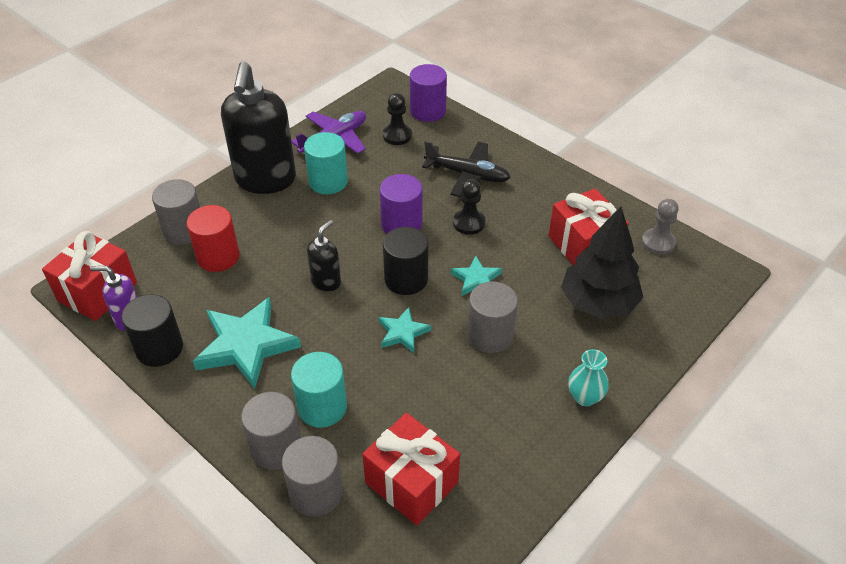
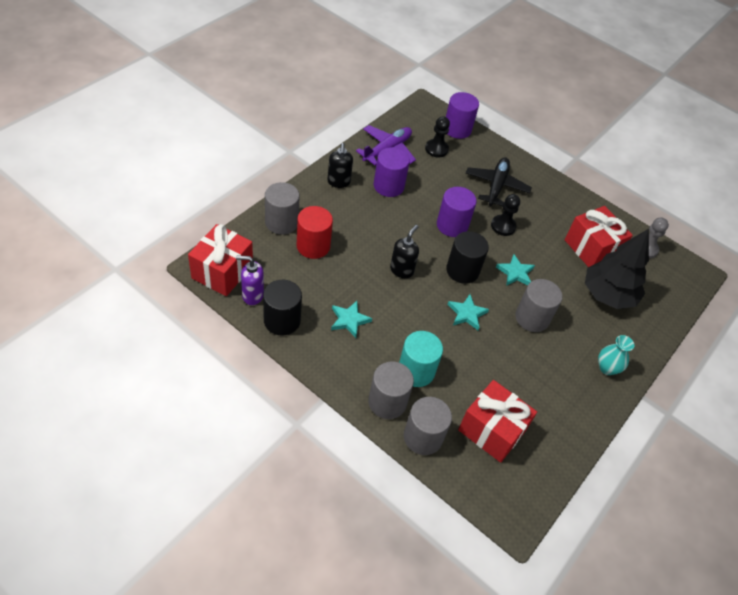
camera: 10 degrees left, 5 degrees up
turquoise star [193,297,301,389] -> turquoise star [331,301,372,338], size x0.52
black soap dispenser [221,61,296,194] -> black soap dispenser [327,143,353,188], size x0.47
turquoise cylinder [304,132,348,194] -> purple cylinder [374,147,410,197]
black plane [422,141,511,197] -> black plane turned 90 degrees counterclockwise [466,157,532,206]

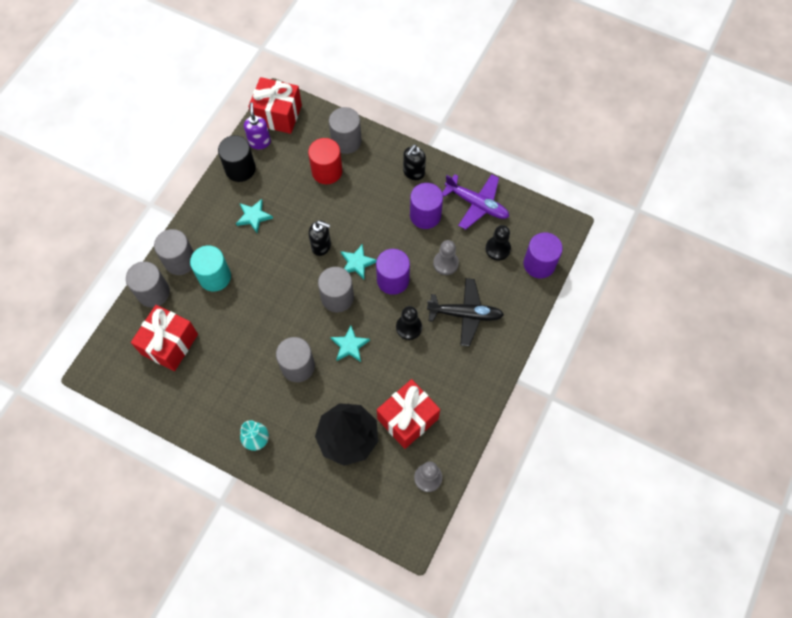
camera: 85 degrees right, 15 degrees up
black soap dispenser [327,143,353,188] -> black soap dispenser turned 45 degrees counterclockwise [403,144,426,180]
black cylinder [446,231,489,284] -> grey cylinder [318,267,354,312]
turquoise star [447,294,489,330] -> turquoise star moved to [341,244,377,279]
none -> grey pawn [433,240,459,275]

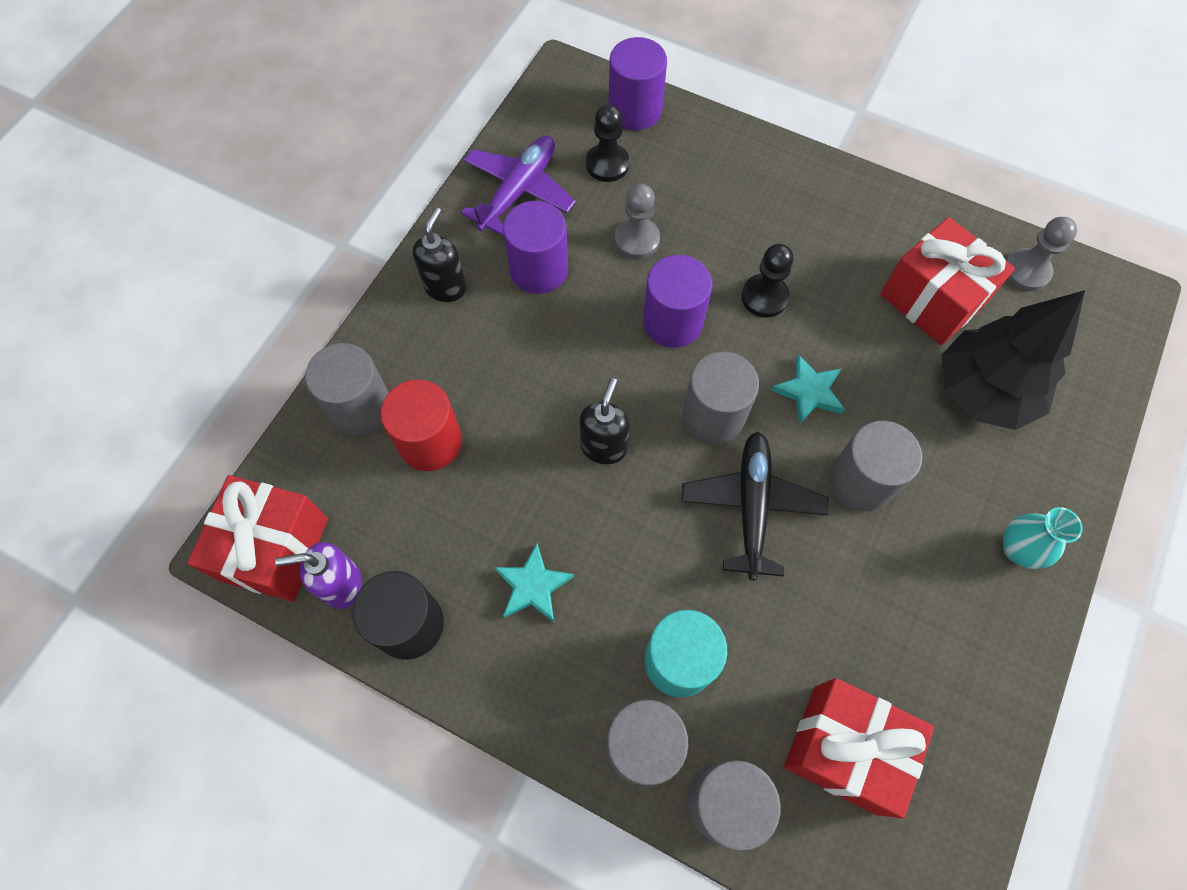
camera: 90 degrees left, 0 degrees up
turquoise star [341,244,377,279] -> none
black soap dispenser [403,144,426,180] -> black soap dispenser turned 105 degrees counterclockwise [413,207,467,302]
black plane [427,278,504,347] -> black plane moved to [681,431,829,581]

